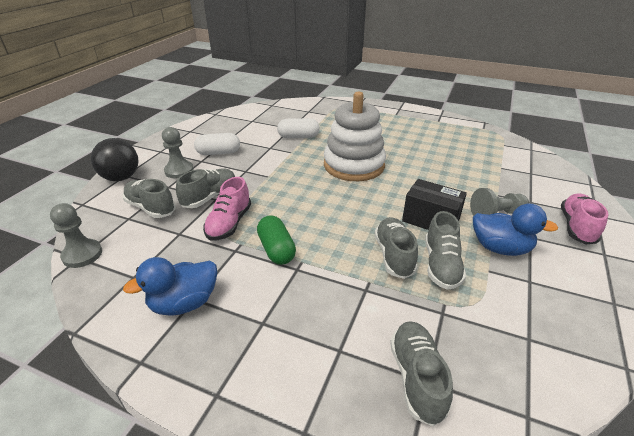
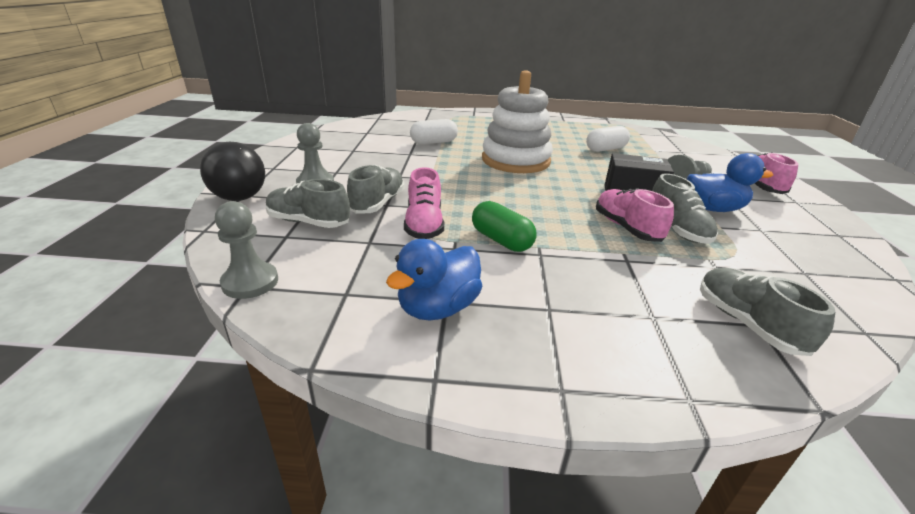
camera: 20 degrees left, 5 degrees down
white capsule [194,133,240,155] -> white capsule moved to [586,126,630,152]
grey shoe [374,217,418,279] -> pink shoe [596,188,674,242]

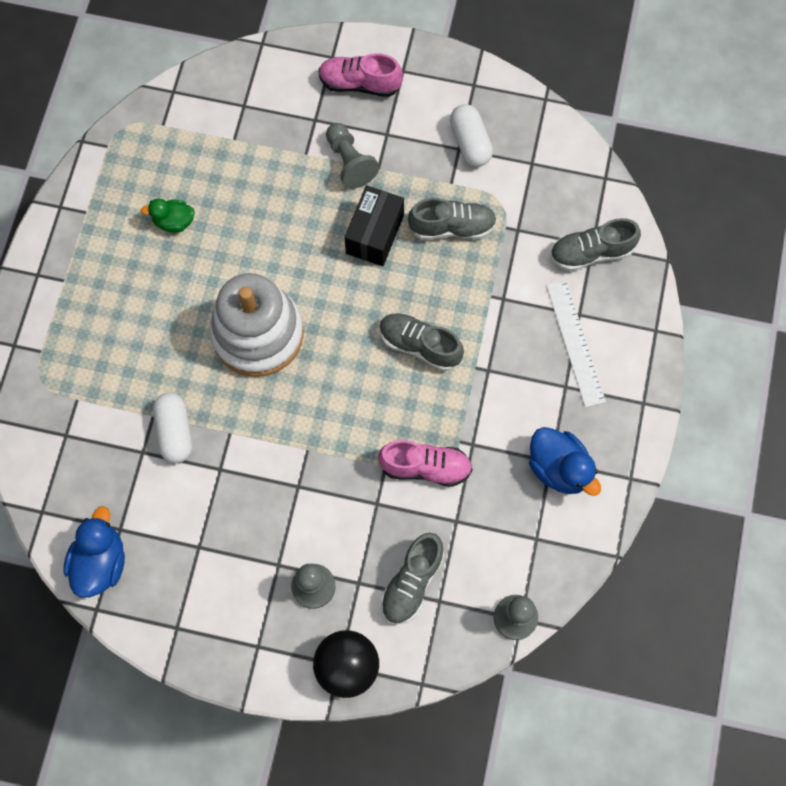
camera: 80 degrees left, 40 degrees up
grey shoe [347,165,405,214] -> grey shoe moved to [380,313,464,371]
green capsule [472,201,537,252] -> none
white capsule [586,126,630,152] -> white capsule moved to [450,104,493,167]
pink shoe [596,188,674,242] -> none
blue duck [687,153,773,212] -> blue duck moved to [63,506,125,598]
none -> green duck [141,199,195,232]
none -> white ruler [546,279,606,407]

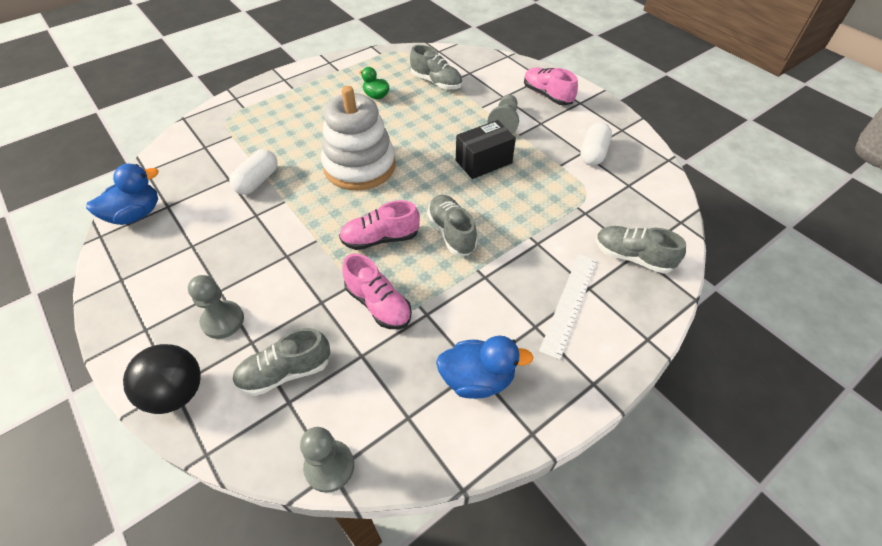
camera: 40 degrees right, 20 degrees down
grey shoe [408,198,497,240] -> grey shoe moved to [410,45,462,90]
blue duck [529,427,601,496] -> blue duck turned 90 degrees counterclockwise [436,335,533,399]
none -> pink shoe [339,200,420,250]

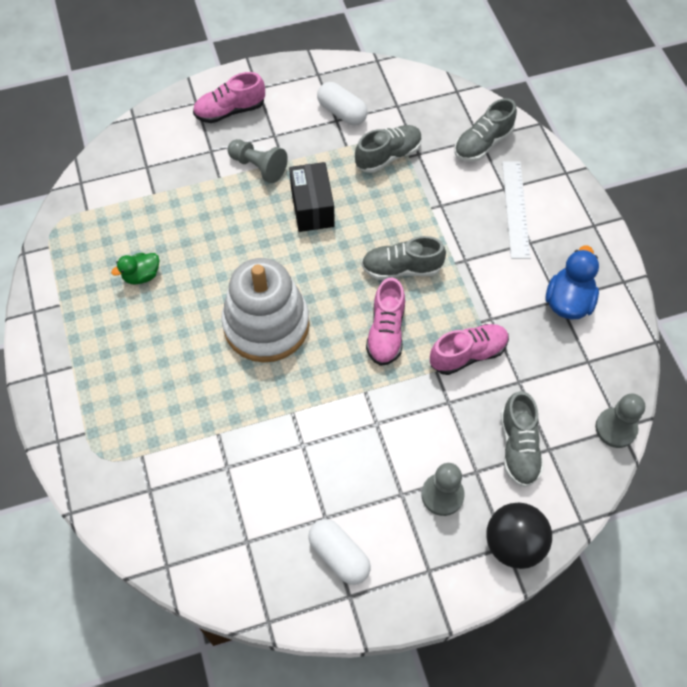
camera: 70 degrees left, 10 degrees up
blue duck [86,164,158,225] -> none
white capsule [229,149,278,195] -> white capsule moved to [308,519,371,585]
grey shoe [410,45,462,90] -> grey shoe moved to [355,125,422,173]
white ruler [539,254,598,360] -> white ruler turned 45 degrees clockwise [502,162,530,259]

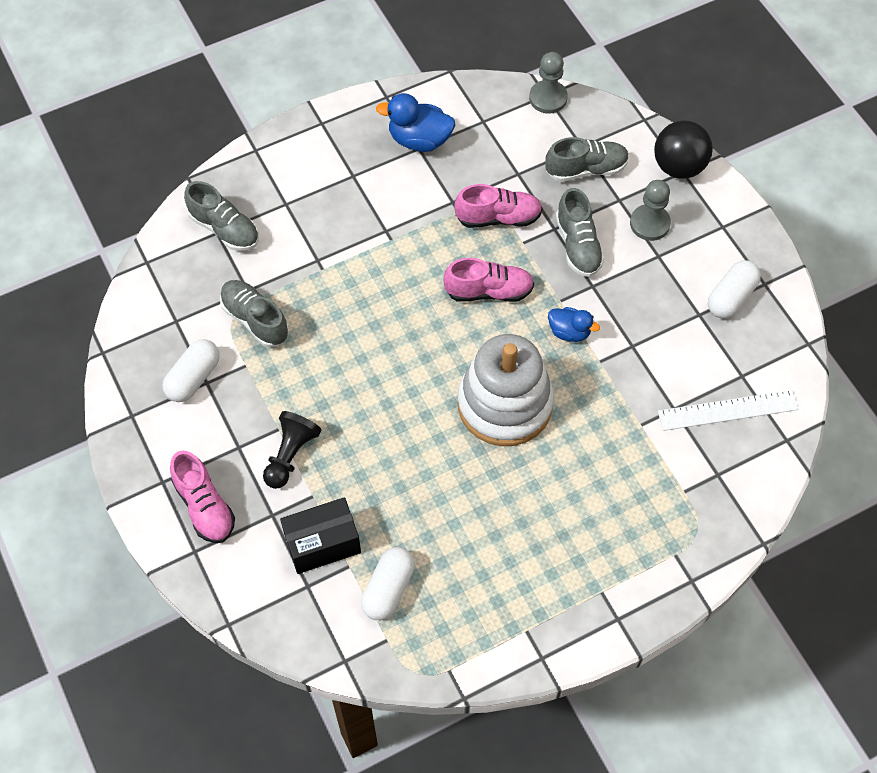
camera: 100 degrees left, 0 degrees up
green duck [111,253,159,285] -> none
grey pawn [227,139,288,183] -> black pawn [263,411,322,489]
black box [289,162,335,232] -> black box moved to [280,497,361,574]
grey shoe [361,236,446,280] -> grey shoe moved to [556,188,605,277]
pink shoe [430,324,509,375] -> pink shoe turned 120 degrees clockwise [454,184,543,228]
white ruler [502,162,530,259] -> white ruler moved to [658,390,799,431]
none -> white capsule [361,547,415,620]
none -> blue duck [548,307,600,342]

